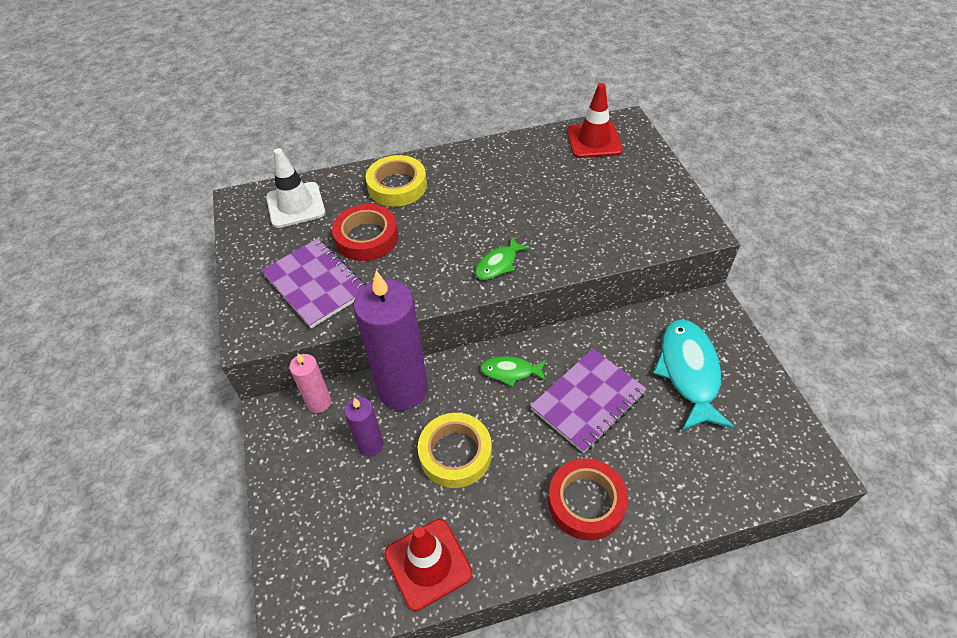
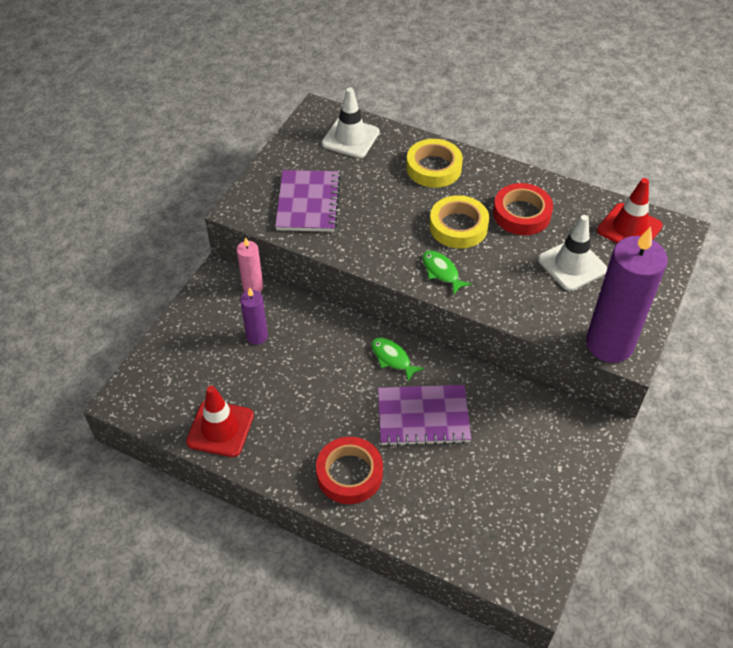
camera: 40 degrees right, 0 degrees up
red tape [332,204,398,261] -> red tape moved to [493,183,553,235]
purple candle [353,271,428,410] -> purple candle moved to [586,226,668,363]
yellow tape [418,413,492,488] -> yellow tape moved to [429,195,489,248]
green fish [475,236,530,280] -> green fish turned 60 degrees clockwise [422,251,472,295]
turquoise fish [653,319,735,430] -> none
none -> white traffic cone [538,215,607,291]

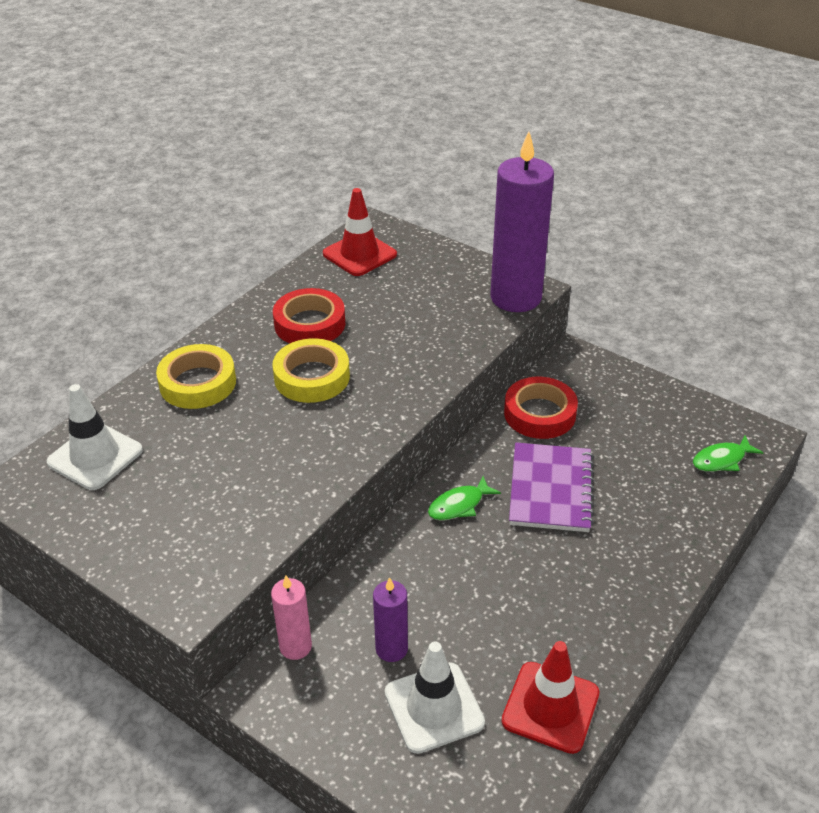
camera: 80 degrees left, 10 degrees down
purple notebook [275,170,341,232] -> none
red tape [316,437,383,504] -> red tape moved to [504,377,578,439]
green fish [422,251,472,295] -> green fish moved to [693,435,764,472]
white traffic cone [538,215,607,291] -> white traffic cone moved to [385,642,485,754]

